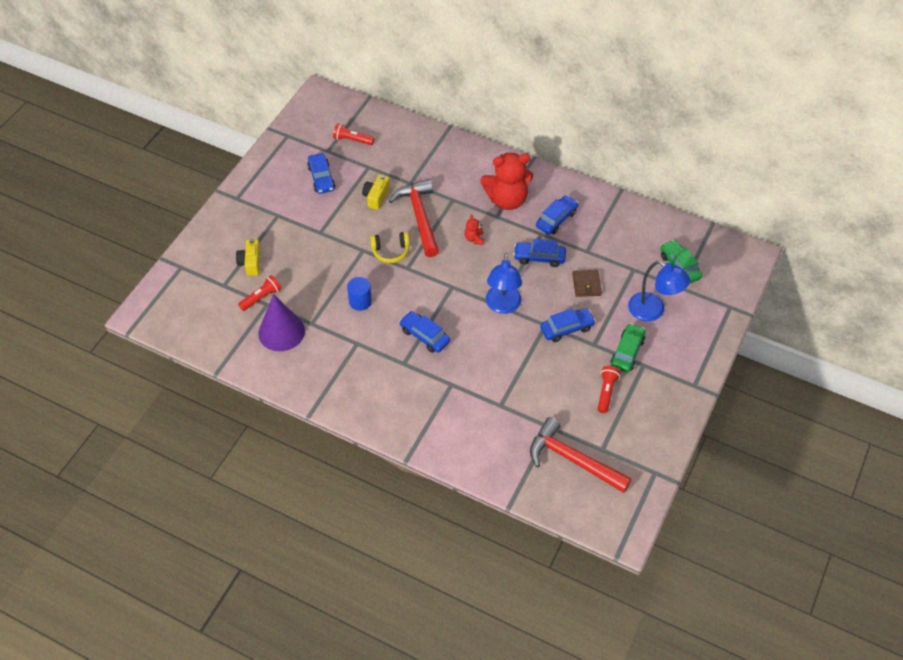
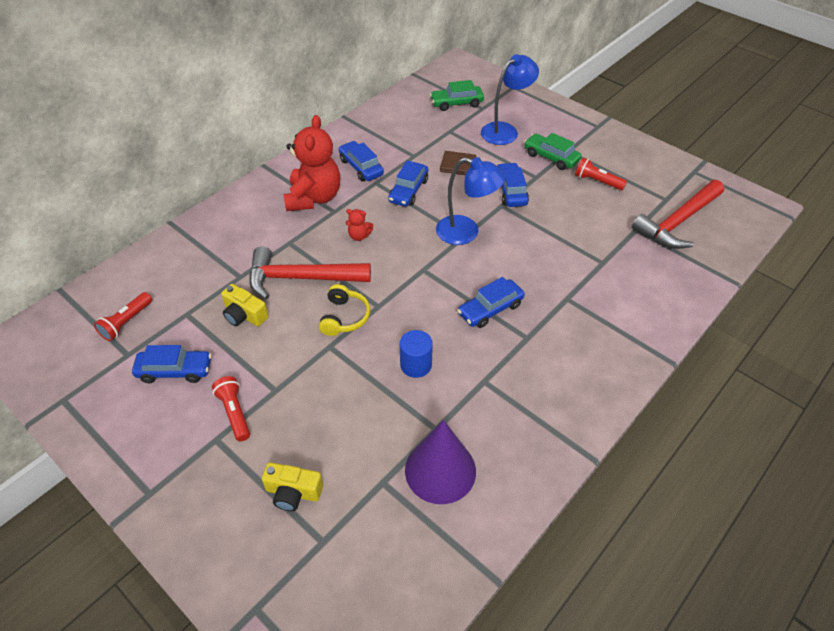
camera: 75 degrees left, 5 degrees down
red flashlight [238,275,281,311] -> red flashlight moved to [212,376,250,441]

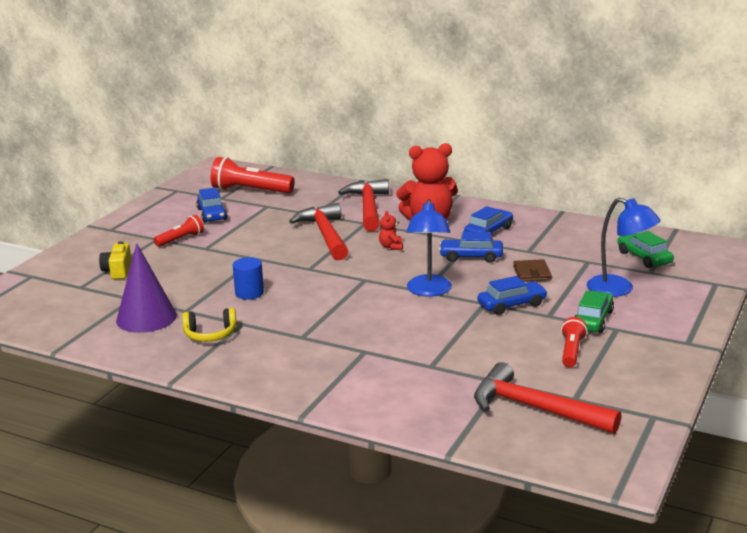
camera: 75 degrees right, 25 degrees down
red flashlight [94,292,152,341] -> red flashlight [211,157,295,193], size x1.77
yellow camera [221,284,269,326] -> none
yellow headphones [319,284,370,336] -> yellow headphones moved to [182,308,237,342]
blue car [457,277,525,328] -> none
none -> red hammer [338,179,389,231]

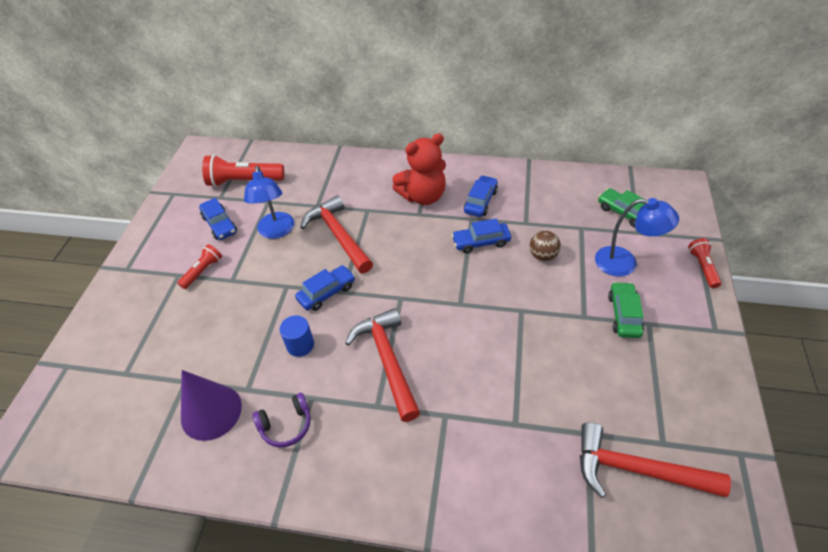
camera: 15 degrees left, 25 degrees up
yellow camera [99,241,131,279] -> none
yellow headphones [182,308,237,342] -> purple headphones [252,393,311,448]
red hammer [338,179,389,231] -> red hammer moved to [345,308,420,422]
red teddy bear [379,211,403,250] -> none
blue lamp [406,199,452,297] -> blue lamp moved to [244,166,294,239]
blue car [477,276,548,315] -> blue car moved to [295,265,355,311]
brown wallet [513,259,552,282] -> brown ball [530,231,561,261]
red flashlight [561,317,587,367] -> red flashlight moved to [688,238,721,288]

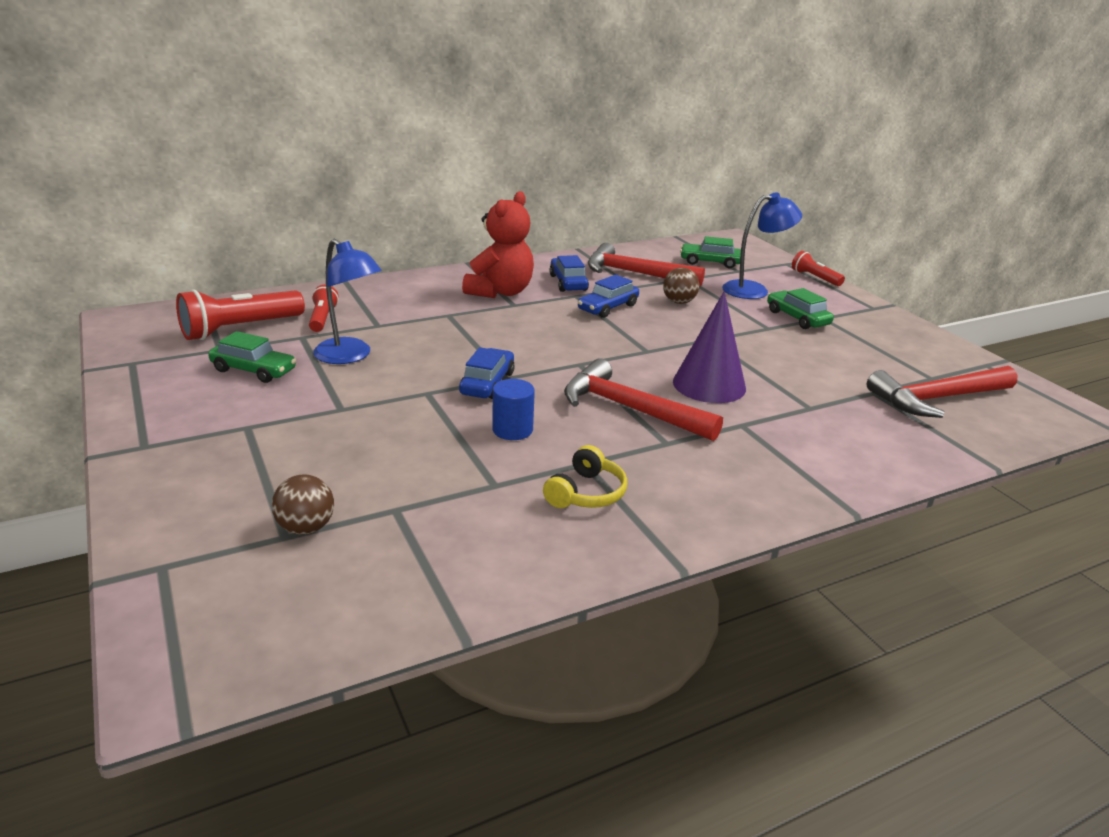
camera: 40 degrees left, 20 degrees down
red flashlight [177,244,222,289] -> red flashlight moved to [309,285,339,332]
purple cone [181,370,242,441] -> purple cone moved to [673,291,746,403]
blue car [199,198,237,240] -> green car [208,331,296,383]
purple headphones [252,393,311,448] -> yellow headphones [543,445,627,508]
red hammer [300,195,373,273] -> red hammer moved to [588,243,705,286]
none -> brown ball [272,474,334,535]

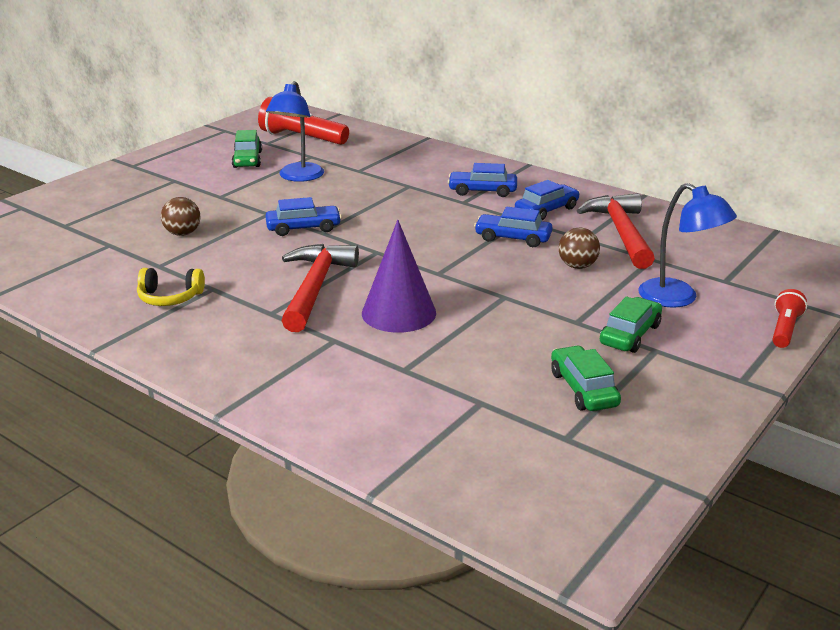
camera: 65 degrees right, 0 degrees up
brown ball [272,474,334,535] -> brown ball moved to [161,197,200,236]
red flashlight [309,285,339,332] -> none
red teddy bear [462,191,534,298] -> blue car [448,163,517,197]
blue cylinder [492,379,535,440] -> none
green car [680,236,741,268] -> green car moved to [551,345,621,411]
red hammer [866,366,1017,418] -> none

